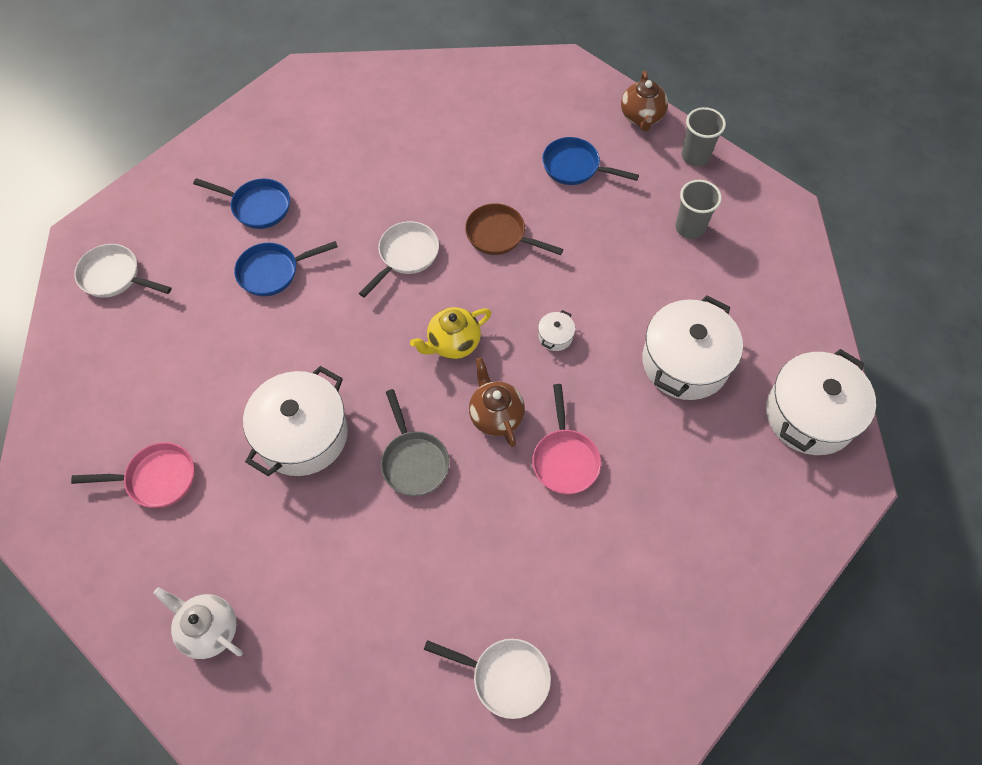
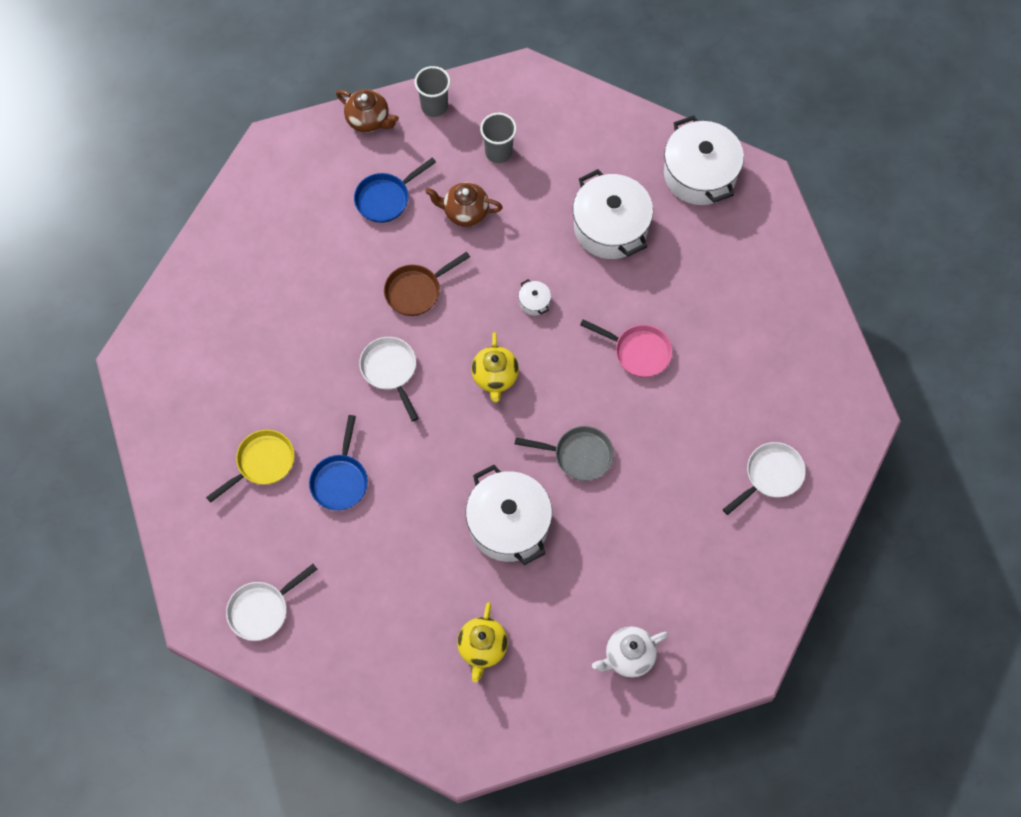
camera: 60 degrees left, 5 degrees up
pink pan [71,442,194,508] -> yellow teapot [457,602,508,683]
blue pan [193,178,290,229] -> yellow pan [206,430,295,503]
brown teapot [469,357,525,447] -> brown teapot moved to [425,182,503,227]

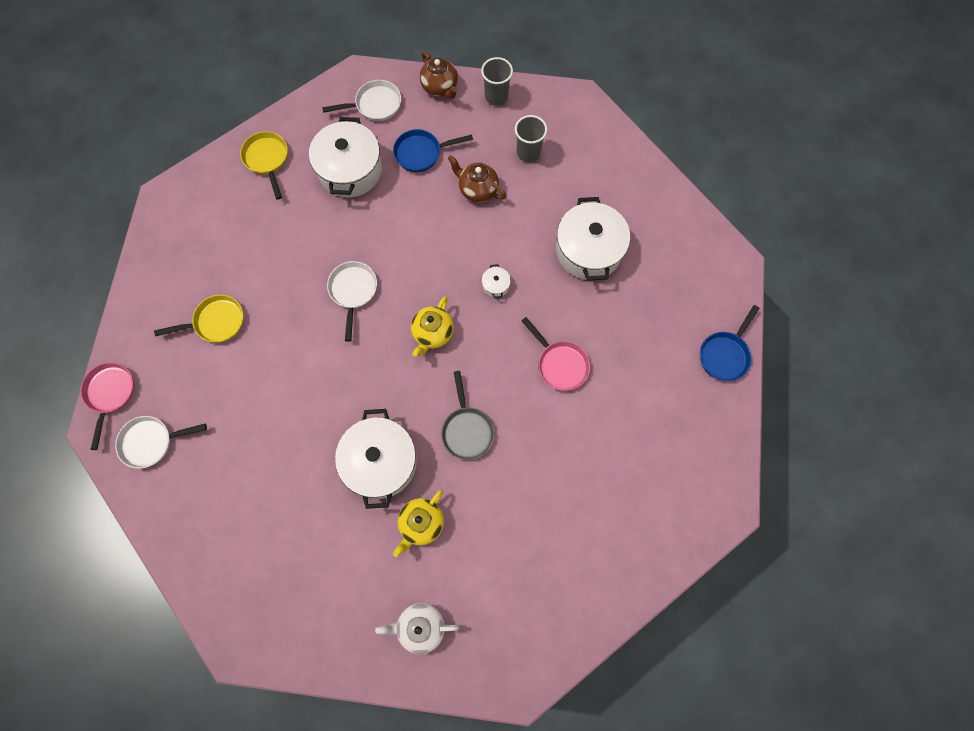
camera: 25 degrees right, 5 degrees up
blue pan [309,415,368,510] -> blue pan moved to [700,305,760,381]
brown pan [384,252,470,316] -> none
yellow teapot [457,602,508,683] -> yellow teapot moved to [393,490,444,557]
grey pan [515,426,614,481] -> grey pan turned 45 degrees clockwise [441,371,495,460]
white pot [664,115,744,205] -> white pot moved to [309,117,382,198]
white pan [723,442,806,515] -> white pan moved to [322,80,401,121]
none -> pink pan [80,362,134,450]
none -> yellow pan [240,131,288,199]

